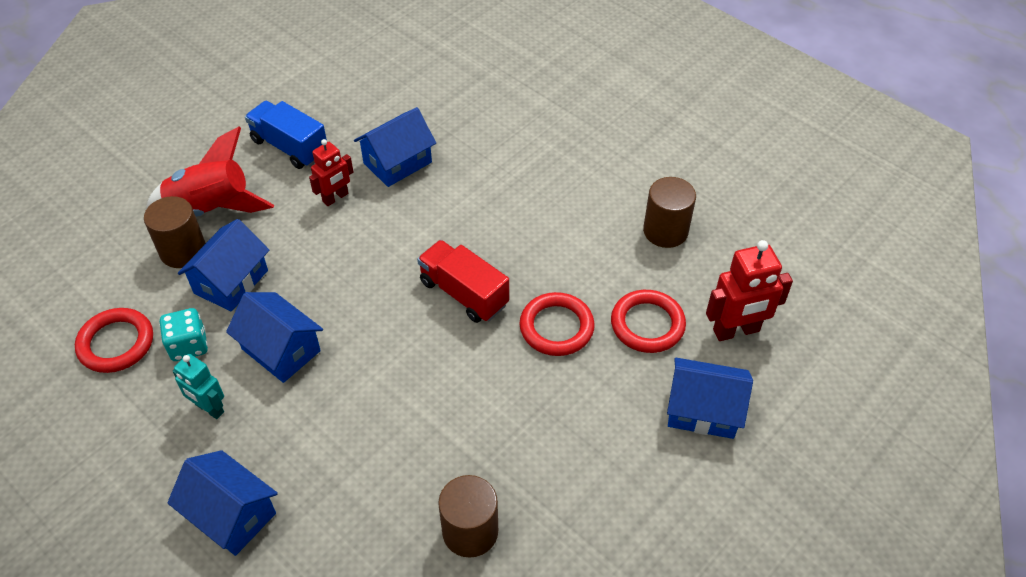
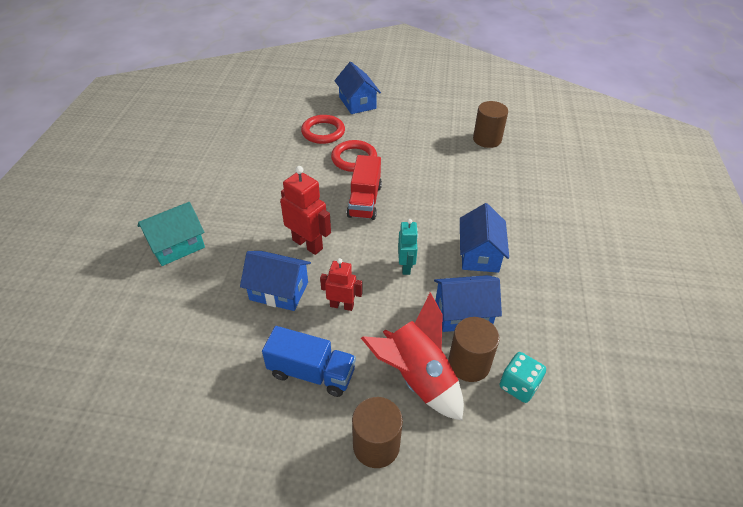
camera: 125 degrees left, 5 degrees down
red ring [75,308,153,373] -> none
turquoise dice [159,308,208,361] -> turquoise dice moved to [500,352,546,403]
blue house [167,450,278,556] -> none
turquoise robot [173,354,224,419] -> turquoise robot moved to [398,219,418,275]
blue truck [245,101,327,169] -> blue truck turned 75 degrees counterclockwise [262,326,356,397]
brown cylinder [643,177,696,248] -> brown cylinder moved to [352,397,403,468]
red robot [706,240,793,341] -> red robot moved to [280,166,331,255]
none -> turquoise house [138,202,205,266]

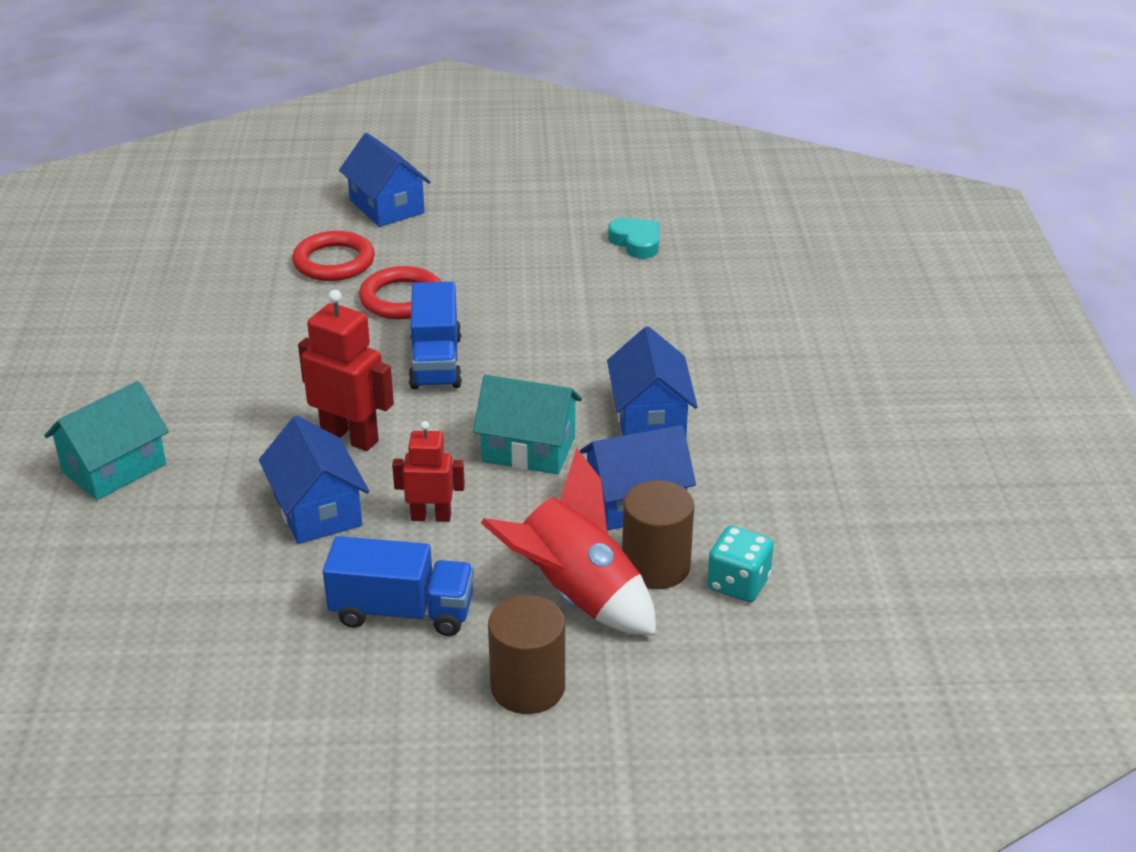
camera: 10 degrees left, 10 degrees down
blue house [240,251,311,311] -> blue house turned 60 degrees clockwise [259,416,369,544]
red truck [347,155,382,220] -> blue truck [409,282,462,390]
turquoise robot [398,219,418,275] -> turquoise house [473,375,582,474]
brown cylinder [473,101,508,148] -> turquoise heart [608,218,660,259]

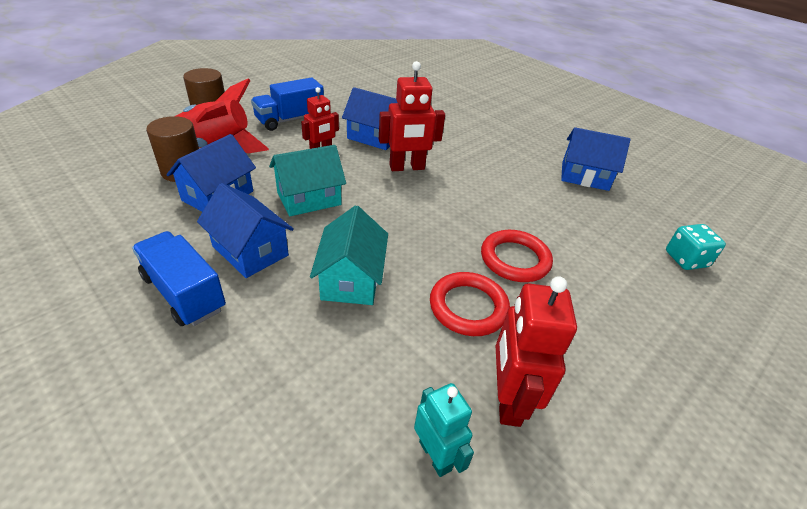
camera: 135 degrees right, 5 degrees up
turquoise house [44,381,169,500] -> turquoise house moved to [310,205,388,305]
red ring [292,231,375,281] -> red ring moved to [430,272,510,336]
blue house [339,133,431,227] -> blue house moved to [561,127,631,191]
blue truck [409,282,462,390] -> blue truck moved to [132,231,226,326]
turquoise heart [608,218,660,259] -> turquoise robot [414,383,474,477]
turquoise dice [707,526,774,602] -> turquoise dice moved to [666,224,726,270]
none -> red robot [496,276,577,427]

